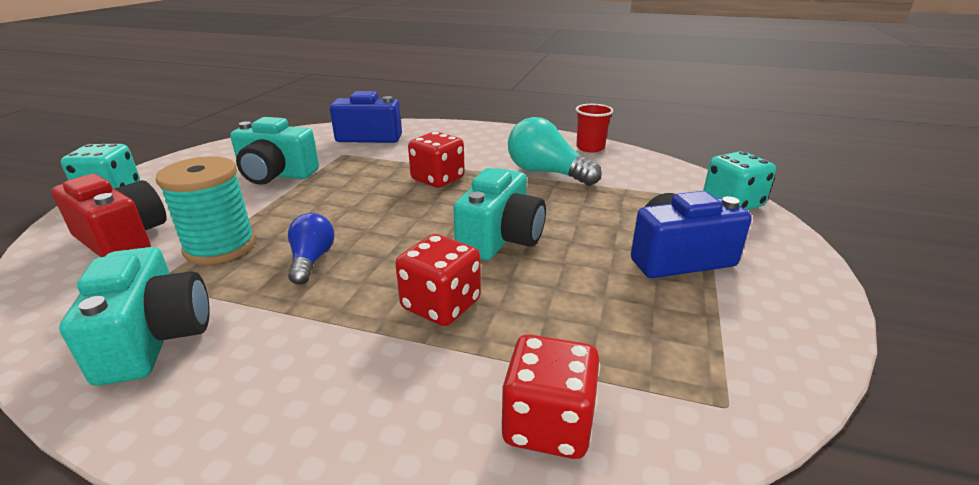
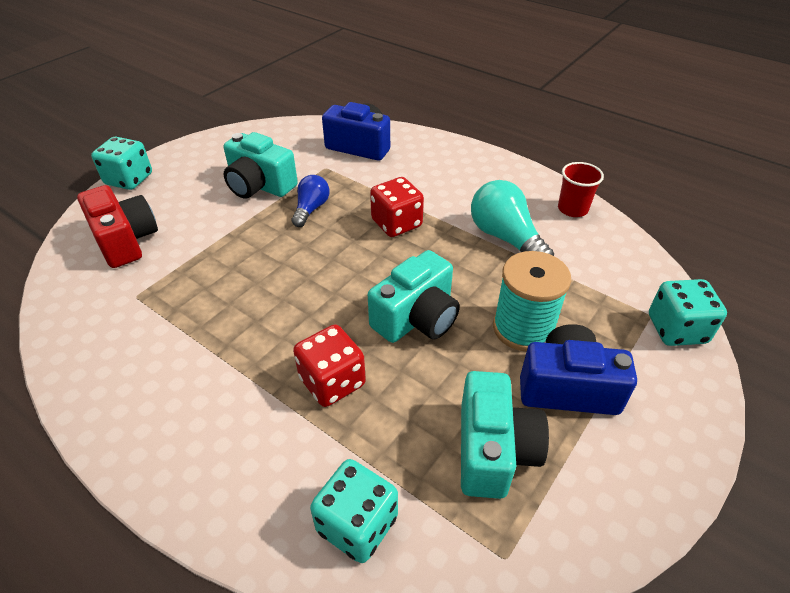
camera: 20 degrees right, 15 degrees up
turquoise camera [59,247,210,386] -> turquoise camera moved to [461,371,549,499]
turquoise spool [156,156,256,264] -> turquoise spool moved to [493,251,571,352]
blue light bulb [288,213,335,285] -> blue light bulb moved to [292,175,330,227]
red dice [501,334,600,459] -> turquoise dice [310,459,398,563]

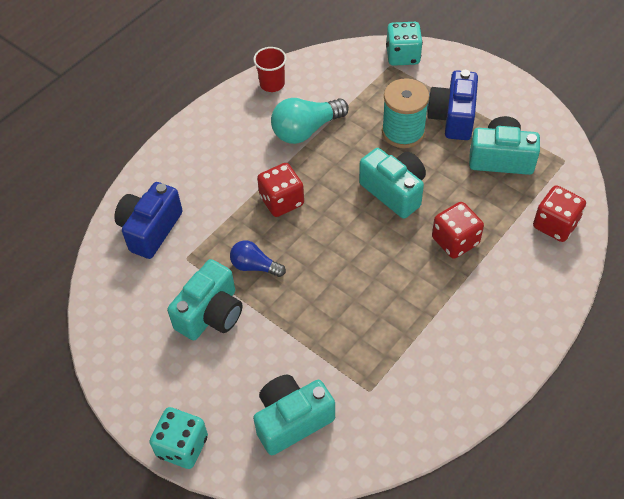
camera: 85 degrees left, 10 degrees up
red camera [77,185,158,268] -> turquoise camera [253,374,335,455]
turquoise dice [310,459,398,563] -> red dice [533,185,586,242]

